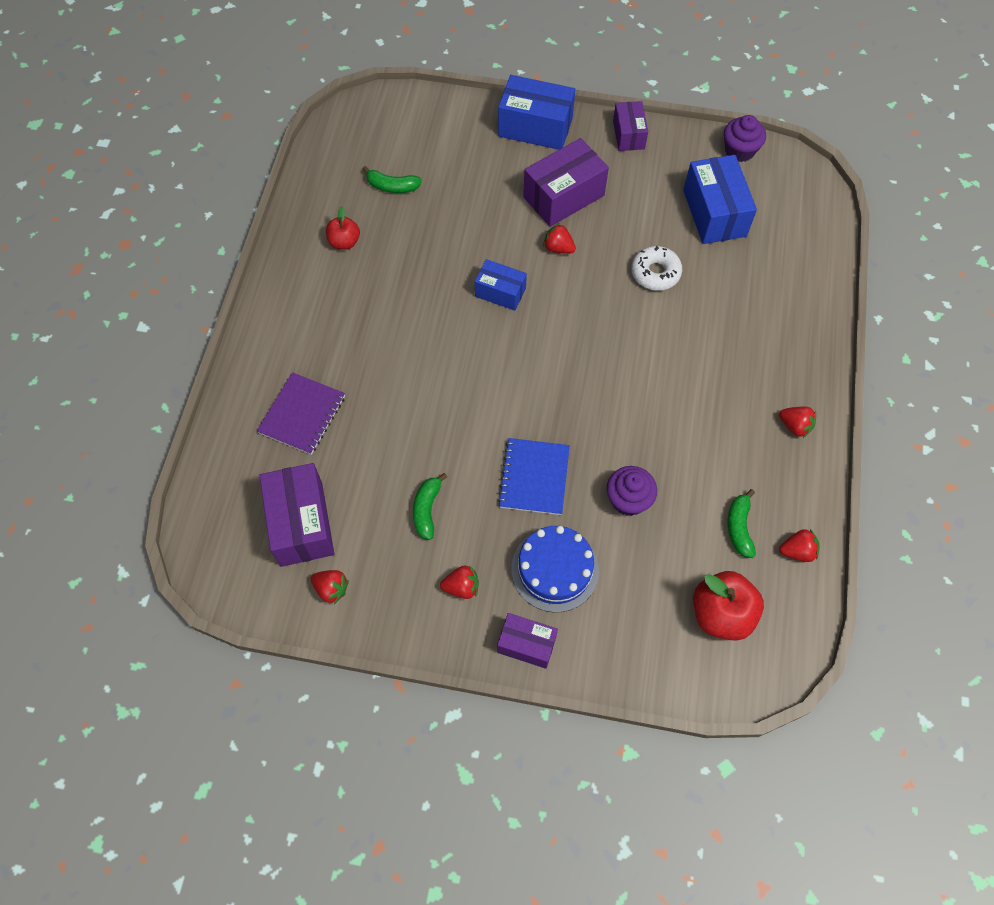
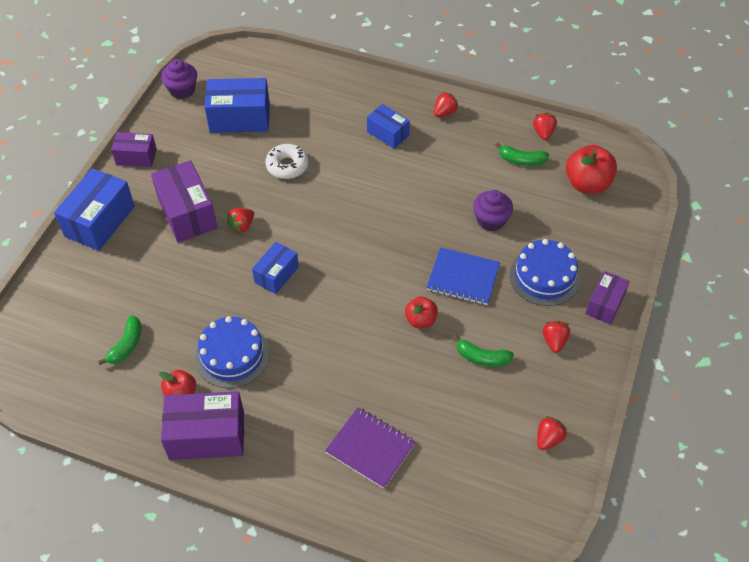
camera: 80 degrees left, 10 degrees down
purple box [259,463,334,567] -> purple box moved to [161,391,244,460]
none -> blue cake [195,316,269,388]
none -> blue box [367,104,410,149]
none -> red apple [405,296,438,328]

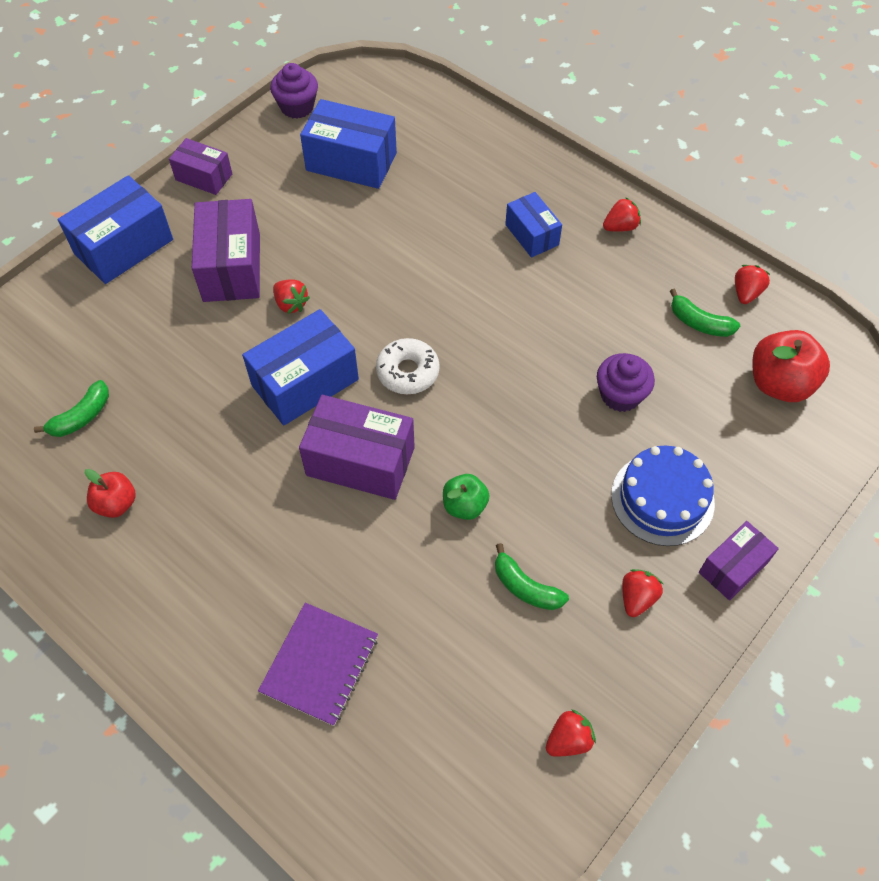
camera: 20 degrees right, 5 degrees up
purple box [161,391,244,460] -> purple box moved to [299,395,415,500]
blue cake [195,316,269,388] -> none
red strawberry [227,208,254,233] -> red strawberry turned 105 degrees counterclockwise [273,279,310,314]
blue box [252,242,299,294] -> blue box [242,309,359,425], size x1.65
white donut [265,144,308,179] -> white donut moved to [376,338,440,394]
purple notebook [325,407,416,489] -> purple notebook turned 60 degrees clockwise [258,603,378,726]
red apple [405,296,438,328] -> green apple [443,474,490,520]
blue notebook [426,247,500,305] -> none

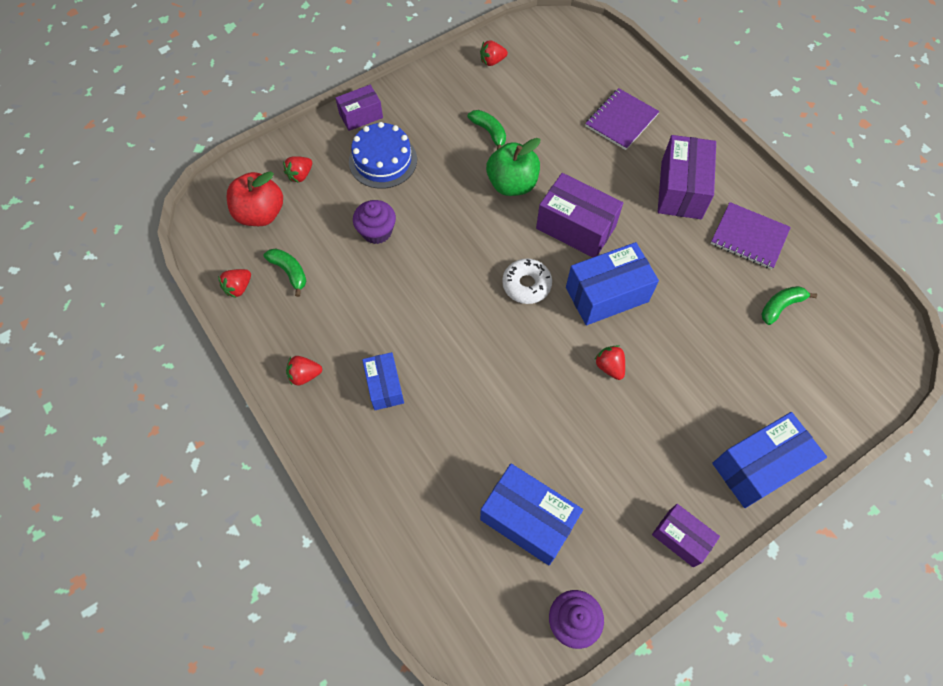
camera: 165 degrees left, 5 degrees up
red apple [85,469,136,518] -> purple notebook [711,202,791,269]
purple box [192,199,260,302] -> purple box moved to [658,135,716,219]
green apple [443,474,490,520] -> green apple [486,138,541,196], size x1.68
red strawberry [622,569,663,617] -> red strawberry moved to [283,156,312,183]

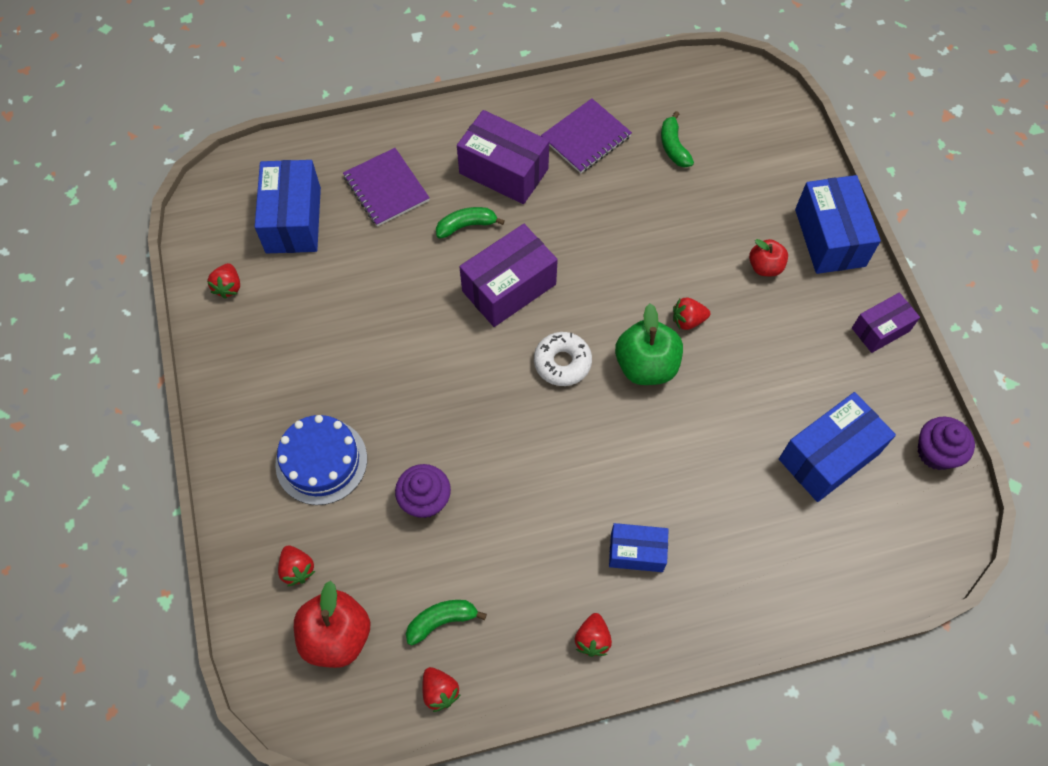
camera: 70 degrees left, 0 degrees up
purple box [335,85,383,131] -> none
green banana [468,110,506,150] -> green banana moved to [436,207,505,239]
green apple [486,138,541,196] -> green apple moved to [615,304,683,385]
blue box [566,242,659,325] -> blue box moved to [255,160,321,253]
none -> red apple [749,239,788,276]

